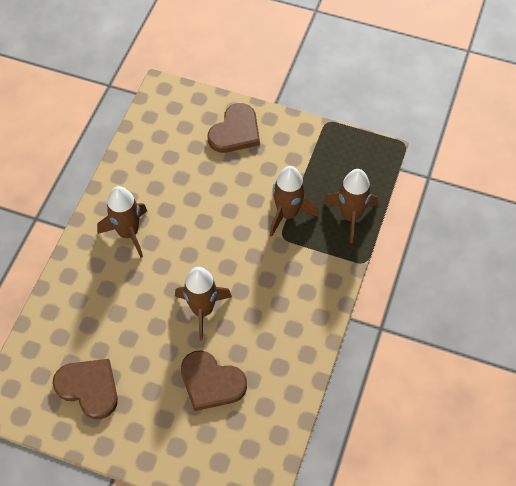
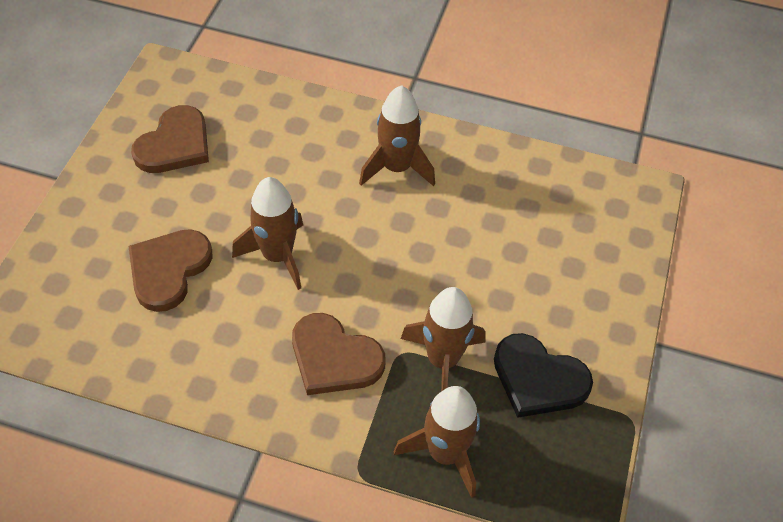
camera: 85 degrees right, 5 degrees down
brown heart [208,103,260,153] -> brown heart moved to [292,313,385,395]
none -> black heart [494,333,593,418]

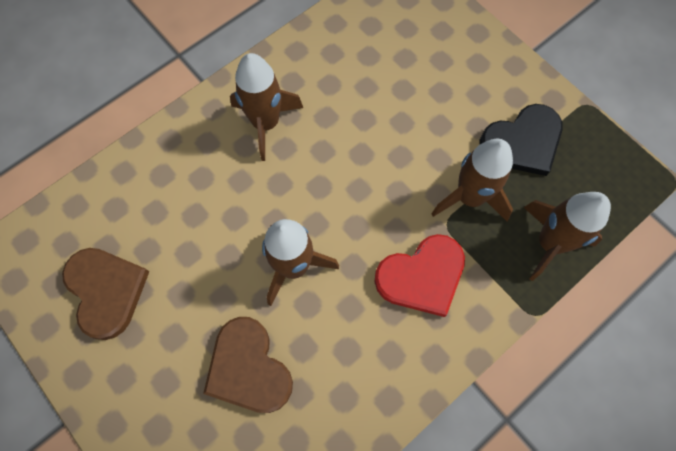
camera: 55 degrees left, 15 degrees up
brown heart [292,313,385,395] -> red heart [375,234,465,317]

